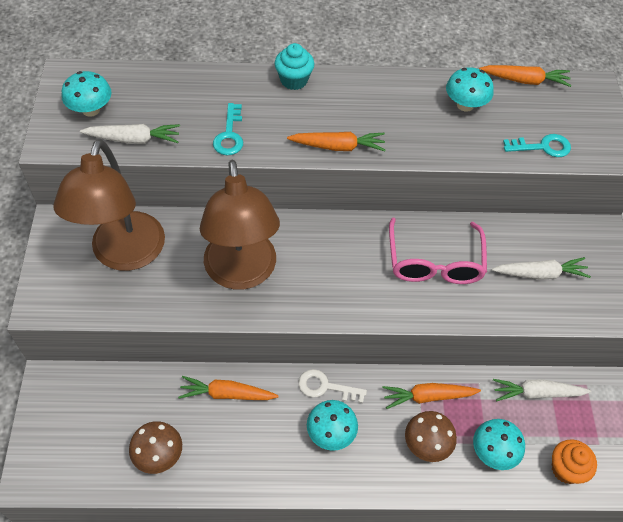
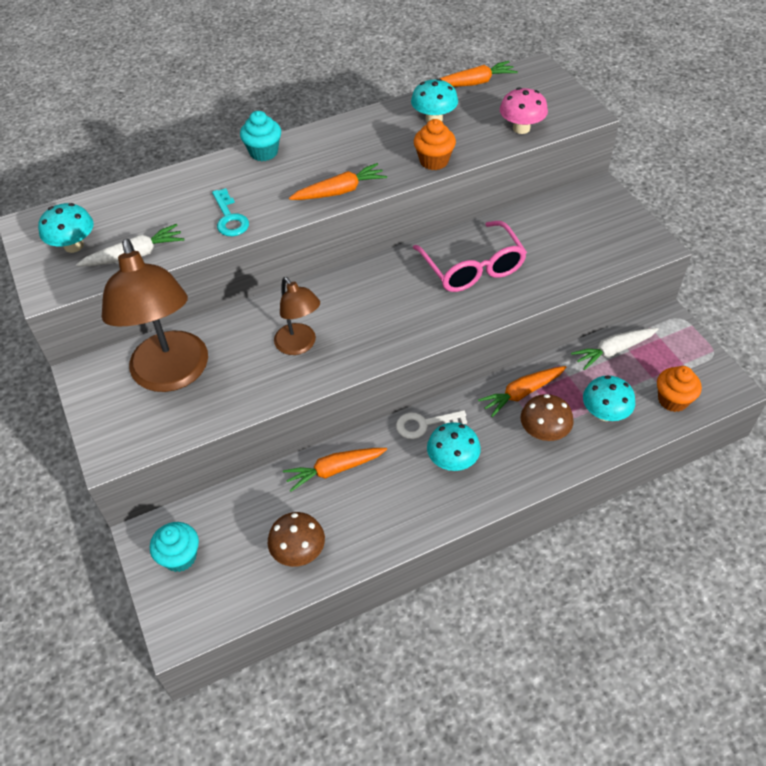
camera: 20 degrees left, 5 degrees down
brown lamp [200,160,280,290] -> brown lamp [274,277,320,355], size x0.54
white carrot [492,257,591,280] -> none
turquoise key [503,134,571,157] -> pink mushroom [500,87,548,134]
none -> turquoise cupcake [150,522,199,572]
none -> orange cupcake [414,119,456,170]

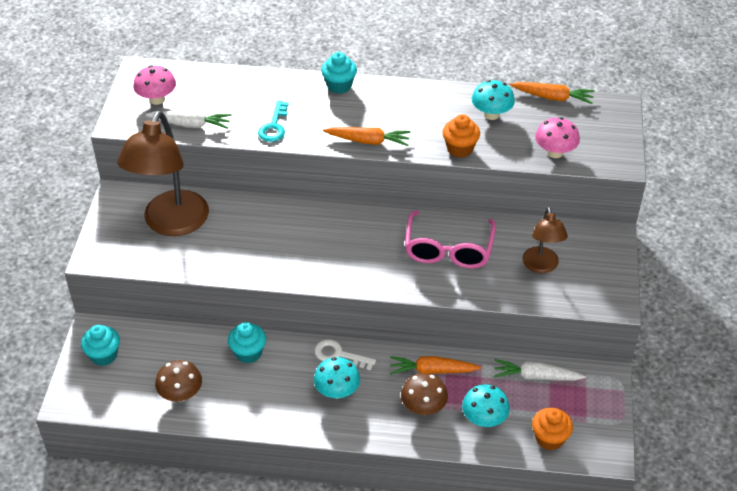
camera: 30 degrees right, 5 degrees down
turquoise mushroom [38,203,93,253] -> pink mushroom [133,65,176,105]
brown lamp [274,277,320,355] -> brown lamp moved to [523,207,568,273]
orange carrot [283,448,387,492] -> turquoise cupcake [228,322,266,363]

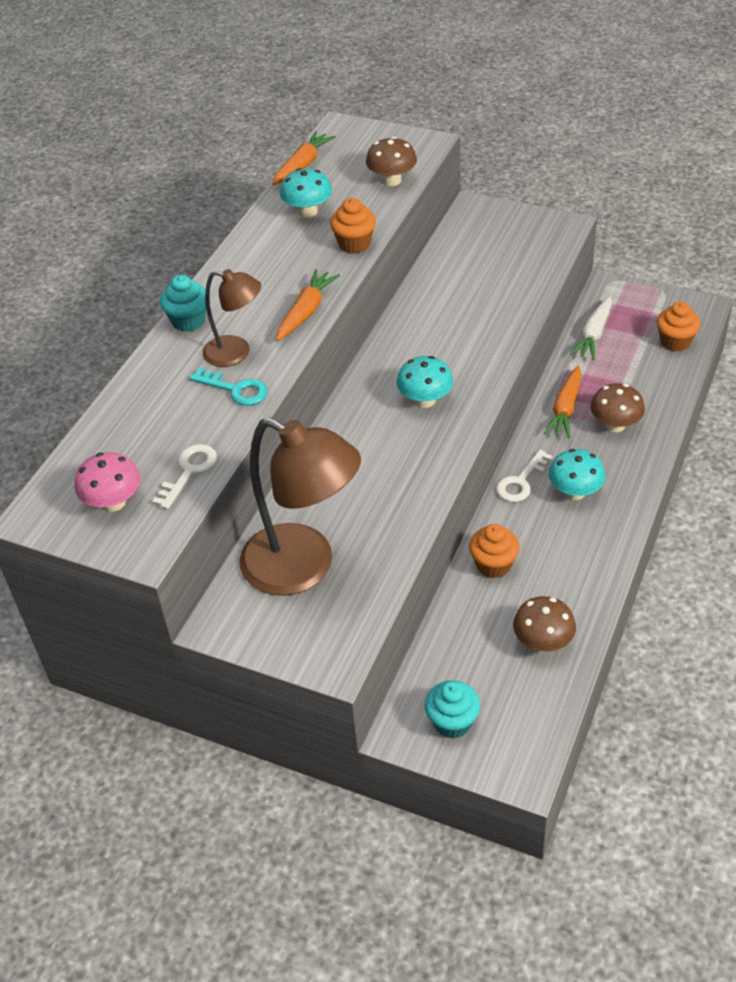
camera: 70 degrees left, 0 degrees up
white carrot [145,111,232,129] -> white key [152,444,217,509]
turquoise cupcake [228,322,266,363] -> orange cupcake [469,524,520,578]
pink glasses [405,210,496,268] -> none
turquoise mushroom [462,384,510,427] -> turquoise mushroom moved to [397,356,453,408]
brown lamp [523,207,568,273] -> brown lamp moved to [203,269,261,367]
pink mushroom [535,117,580,158] -> brown mushroom [366,137,417,186]

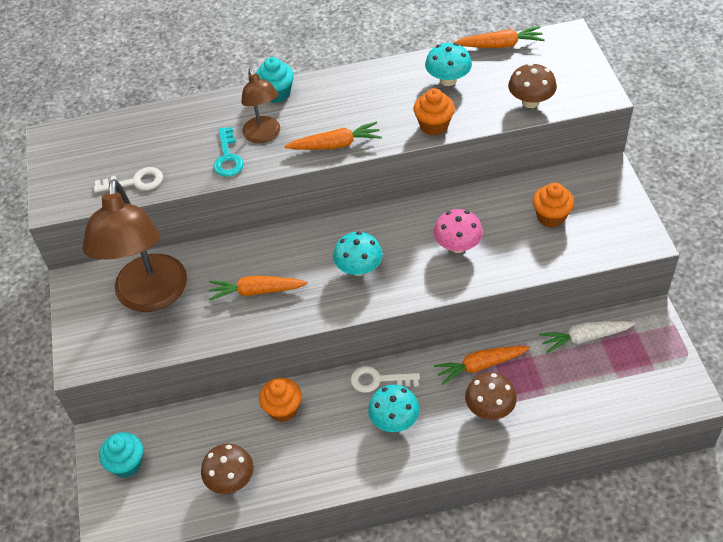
camera: 55 degrees right, 5 degrees up
pink mushroom [75,452,141,512] -> pink mushroom moved to [434,209,483,253]
orange cupcake [657,302,700,352] -> orange cupcake moved to [533,183,574,228]
none -> orange carrot [209,276,308,301]

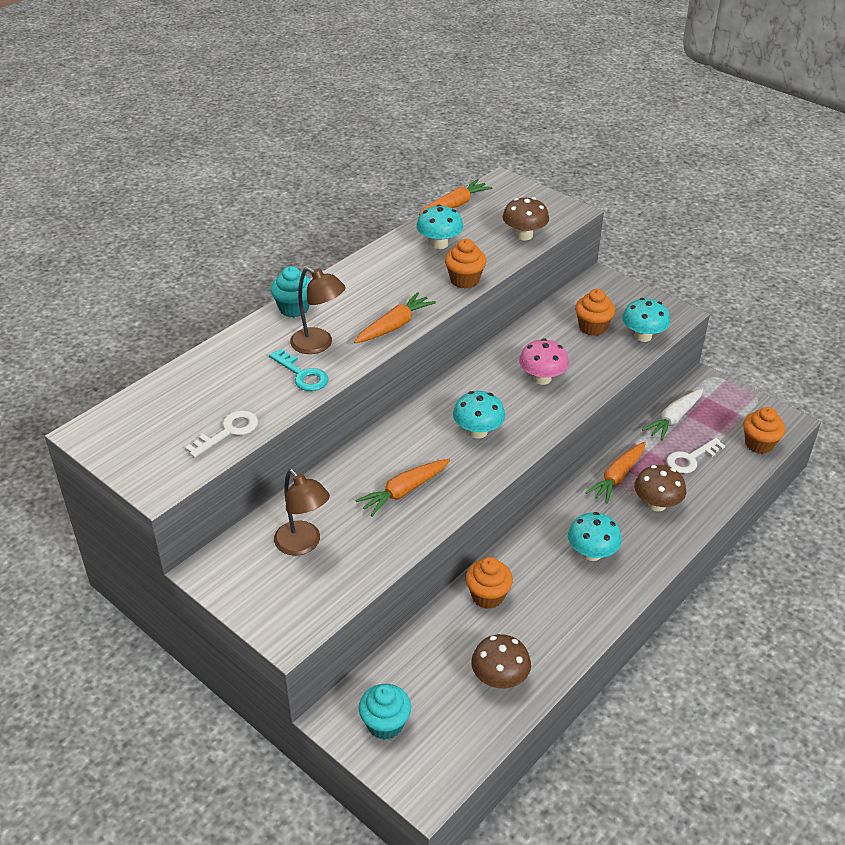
camera: 40 degrees left, 10 degrees down
brown lamp [82,179,187,312] -> brown lamp [274,469,330,556], size x0.54
white key [350,366,420,393] -> white key moved to [667,438,725,474]
none -> turquoise mushroom [622,298,670,342]
none -> orange cupcake [743,407,785,454]

